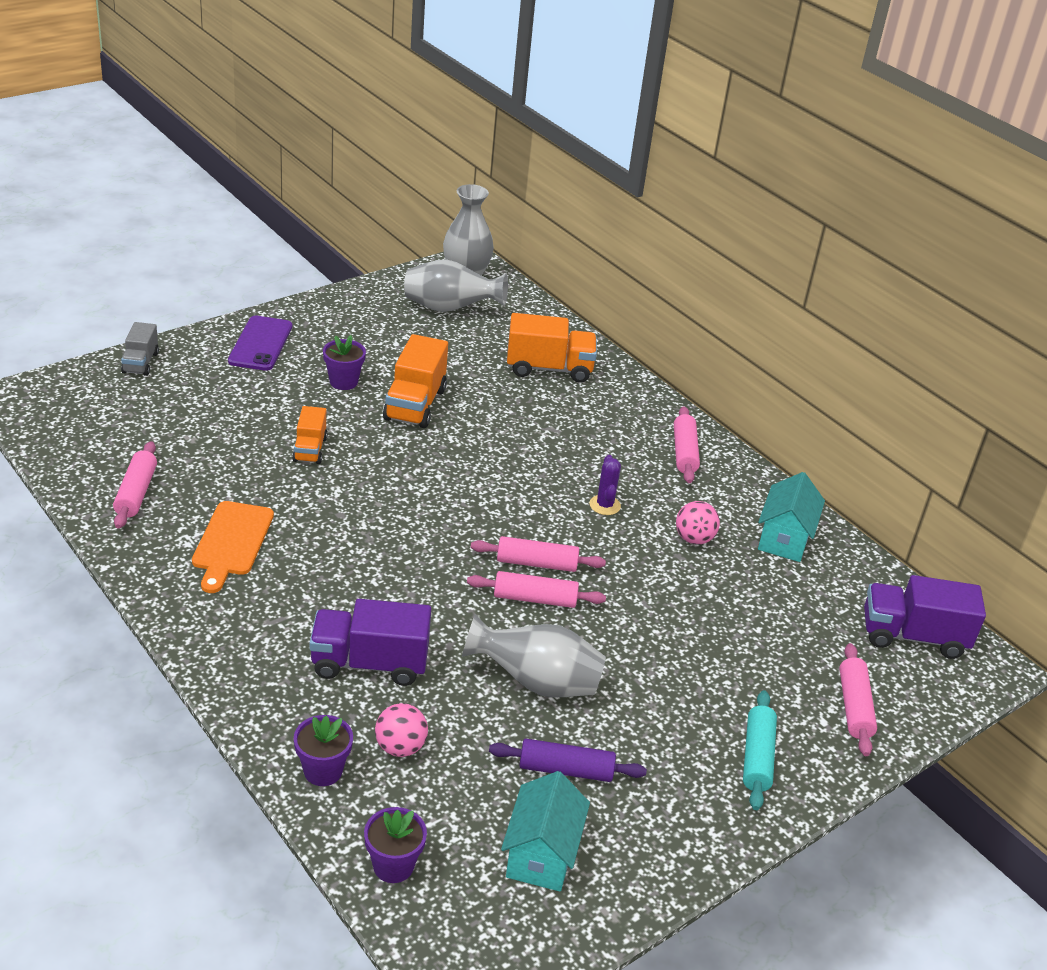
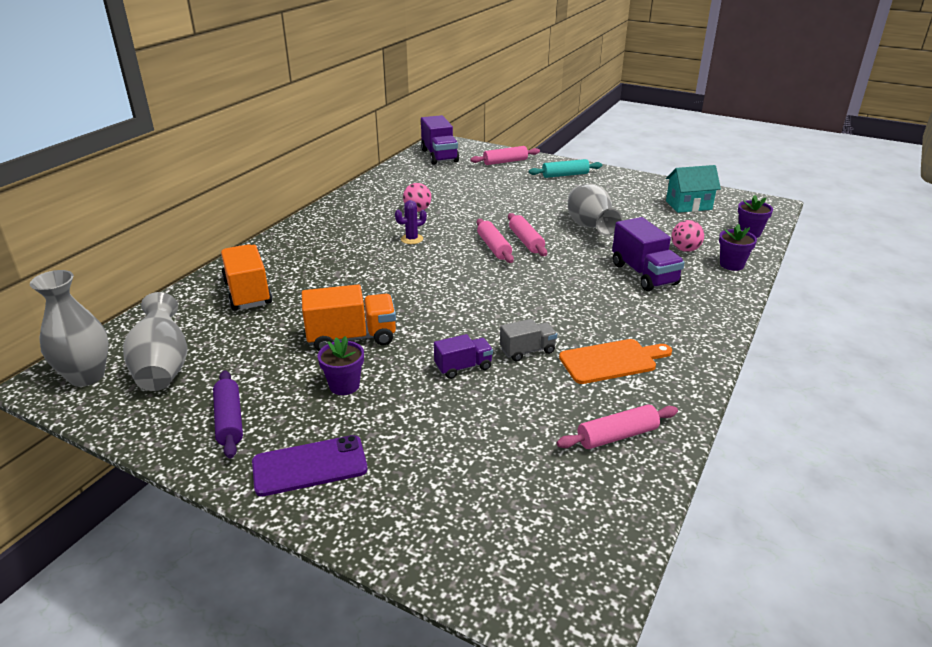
camera: 110 degrees left, 5 degrees down
grey truck [121,322,159,376] -> grey truck moved to [500,319,557,362]
orange truck [292,406,328,464] -> purple truck [434,334,493,379]
purple rolling pin [489,739,647,782] -> purple rolling pin moved to [213,370,243,459]
pink rolling pin [674,407,700,483] -> none
turquoise house [758,472,825,562] -> none

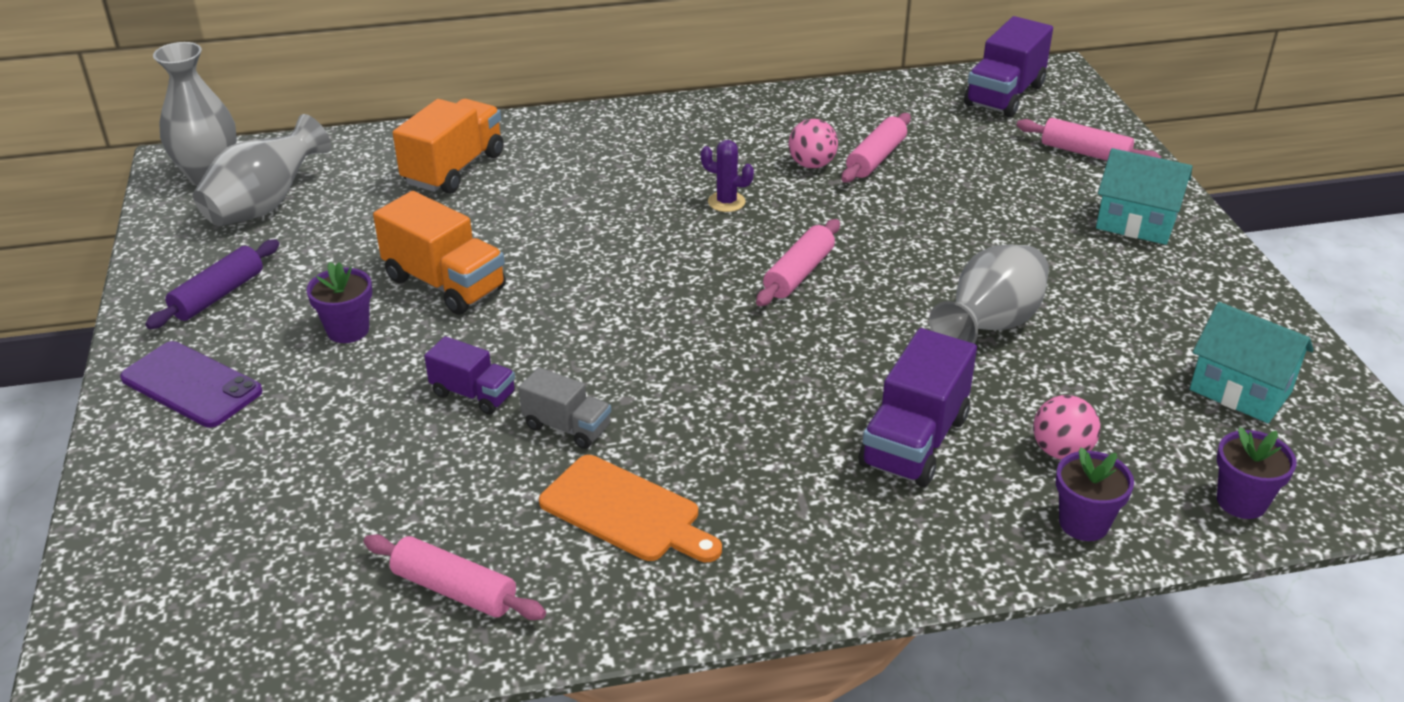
camera: 50 degrees right, 5 degrees up
pink rolling pin [508,213,547,256] -> pink rolling pin moved to [841,113,911,183]
turquoise rolling pin [529,159,602,178] -> turquoise house [1096,148,1192,245]

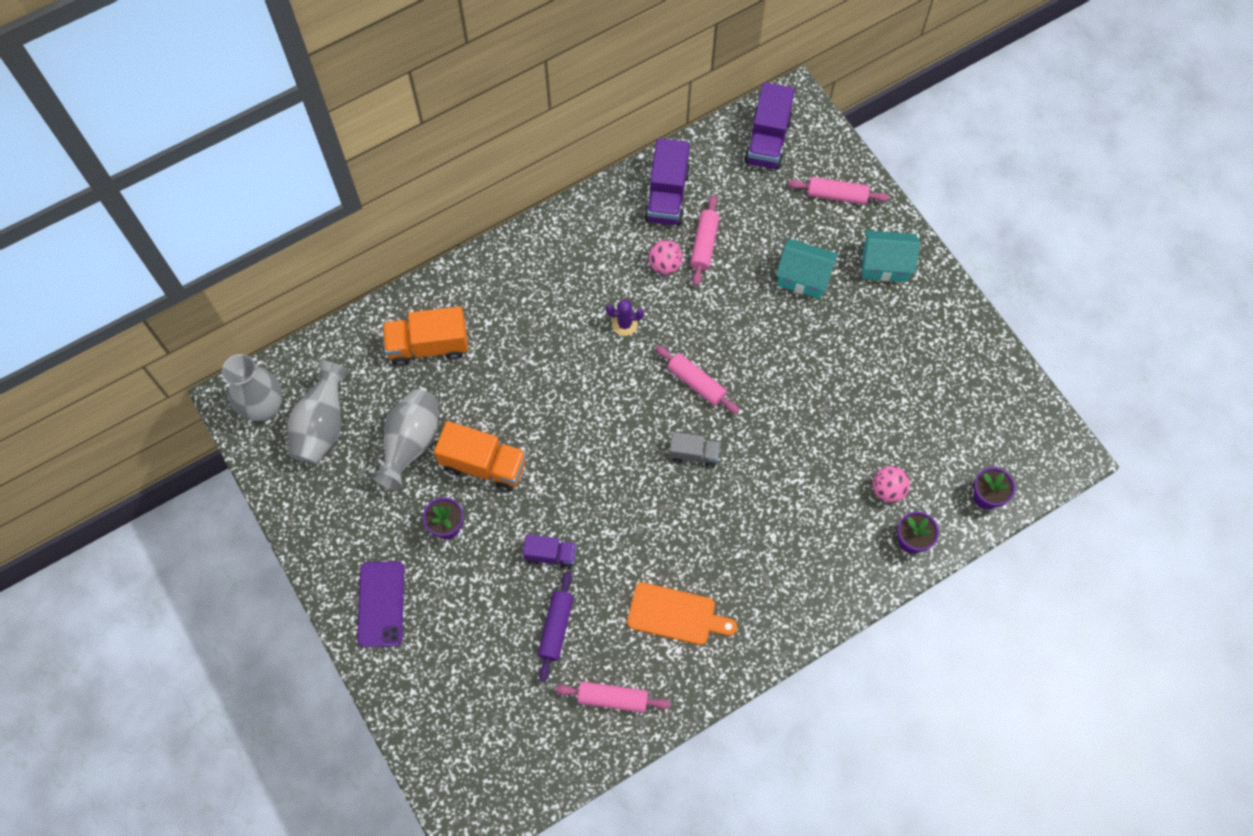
camera: 20 degrees left, 30 degrees up
purple phone [120,341,263,428] -> purple phone turned 75 degrees clockwise [357,561,404,647]
purple rolling pin [145,239,279,329] -> purple rolling pin moved to [538,571,574,682]
orange truck [393,99,503,194] -> orange truck turned 105 degrees counterclockwise [382,306,468,366]
grey truck [519,367,611,449] -> grey truck moved to [669,432,721,468]
pink rolling pin [756,219,840,306] -> pink rolling pin turned 60 degrees counterclockwise [655,346,739,414]
purple truck [859,328,977,487] -> purple truck moved to [644,138,690,226]
grey vase [929,244,1049,344] -> grey vase moved to [372,389,438,490]
turquoise house [1190,302,1314,423] -> turquoise house moved to [776,239,838,299]

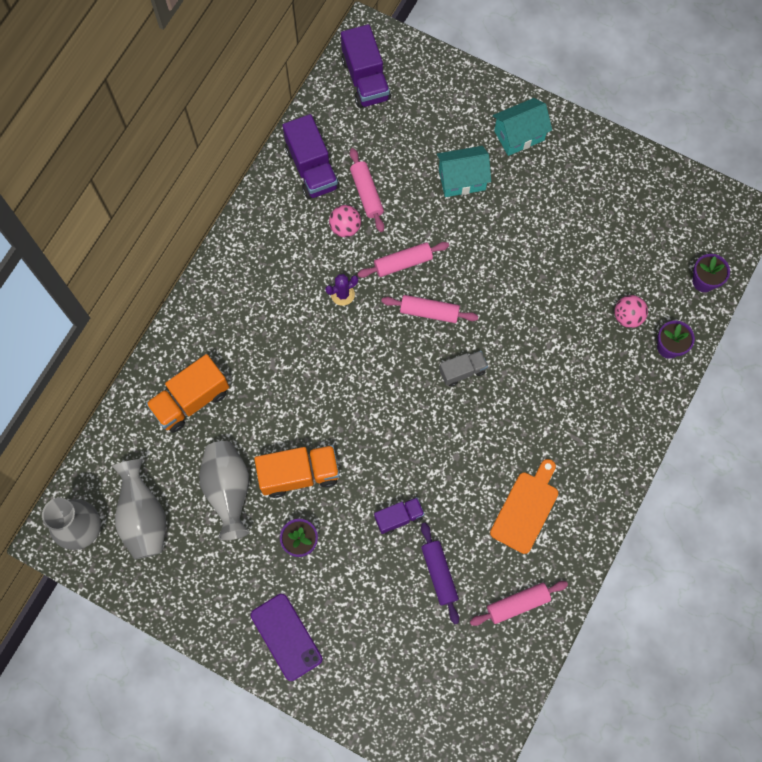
camera: 30 degrees left, 5 degrees up
orange cutting board [627,582,737,645] -> orange cutting board turned 45 degrees counterclockwise [490,459,558,554]
pink rolling pin [788,177,889,204] -> pink rolling pin moved to [357,242,449,278]

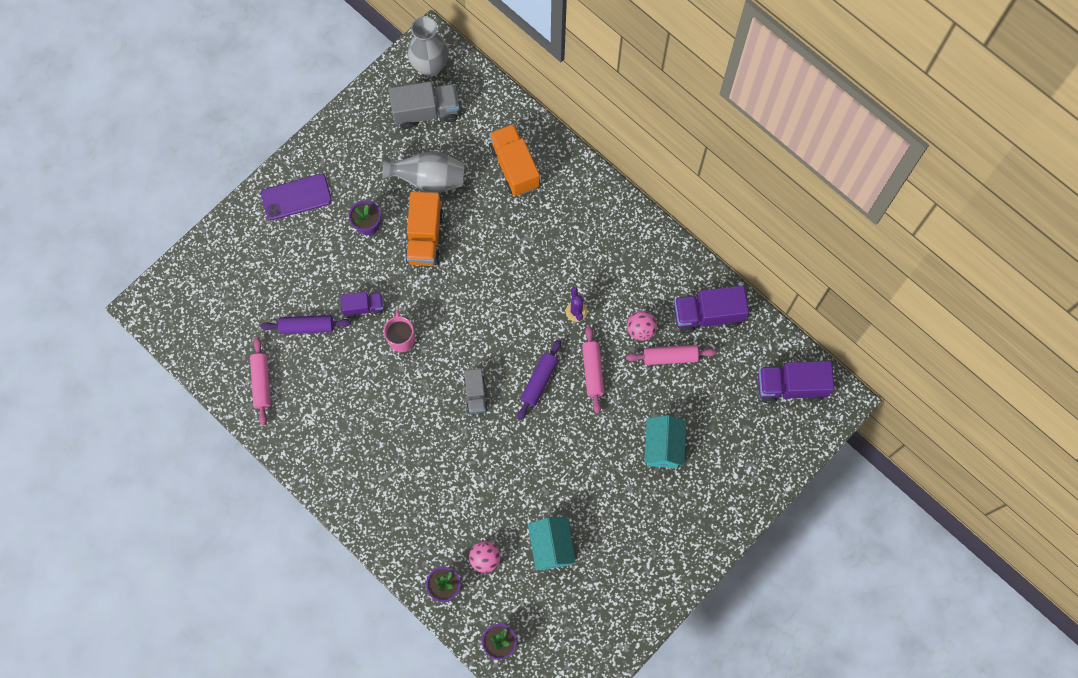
camera: 105 degrees right, 0 degrees up
grey vase [112,459,166,559] -> grey truck [389,81,459,129]
purple truck [374,497,425,534] -> purple truck turned 90 degrees counterclockwise [340,292,384,318]
pink rolling pin [382,295,478,323] -> purple rolling pin [518,340,561,420]
orange cutting board [490,459,558,554] -> none
turquoise house [493,98,552,156] -> turquoise house moved to [528,517,576,570]
none -> pink mug [384,310,415,352]

